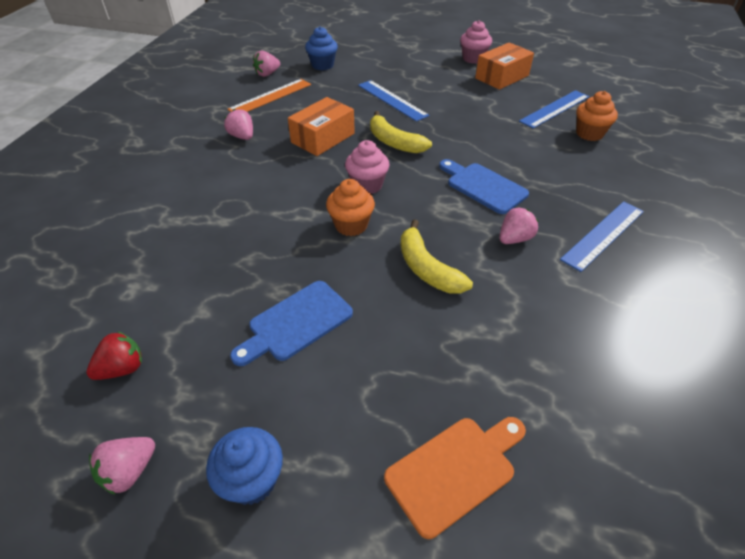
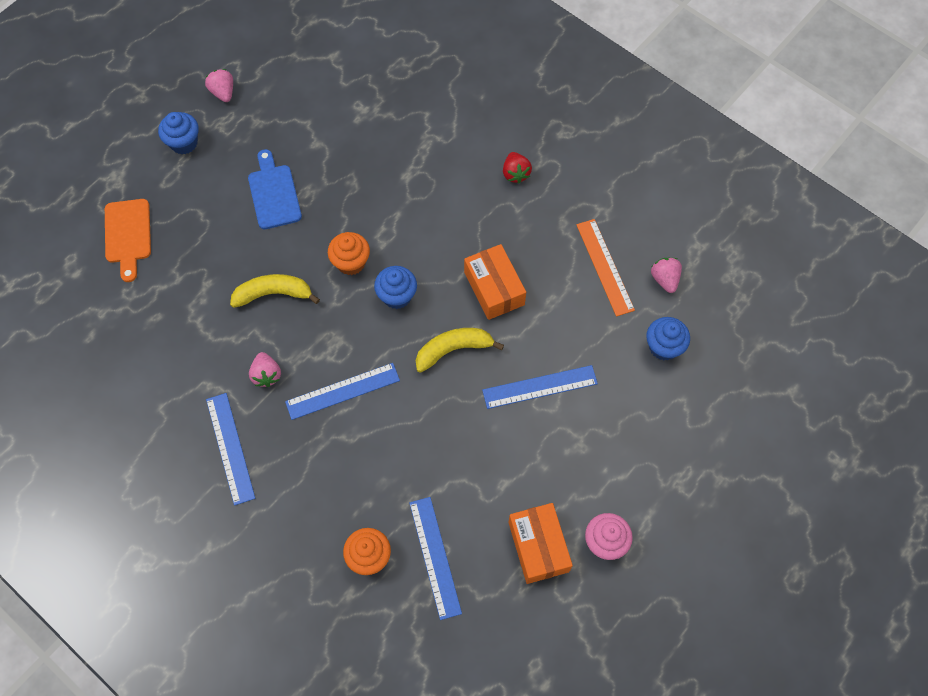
camera: 115 degrees right, 20 degrees up
red strawberry [87,331,142,380] -> red strawberry moved to [503,152,532,183]
pink strawberry [224,109,253,140] -> none
pink cupcake [345,140,390,194] -> blue cupcake [374,266,417,309]
blue cutting board [439,159,529,214] -> blue ruler [285,363,400,420]

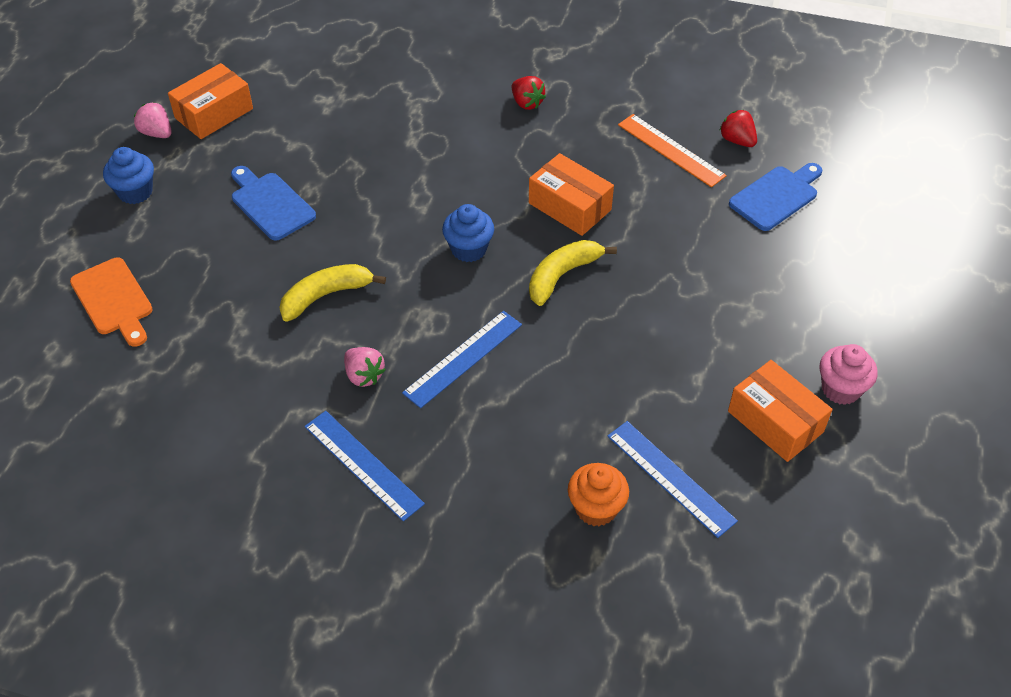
camera: 25 degrees left, 15 degrees down
orange cupcake [328,232,370,275] -> none
blue ruler [482,365,598,409] -> none
blue cupcake [646,317,690,360] -> blue cutting board [729,163,822,231]
pink strawberry [651,258,682,293] -> red strawberry [719,110,757,147]
none -> orange box [168,63,253,139]

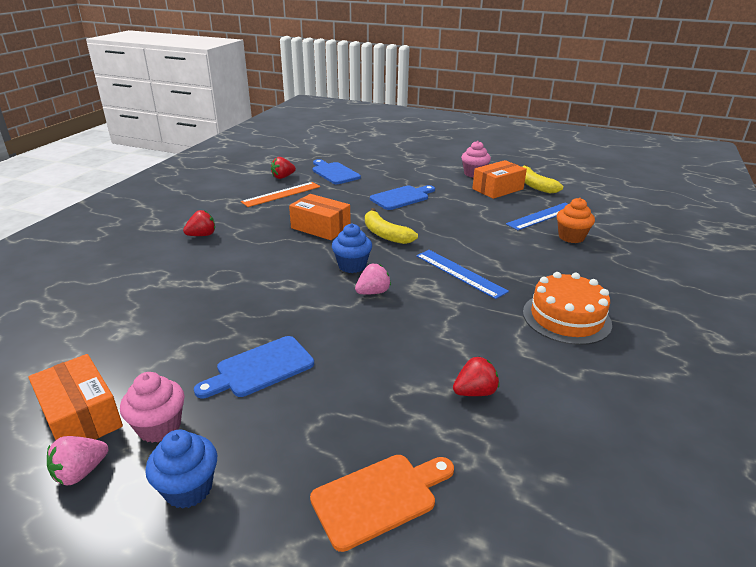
camera: 85 degrees left, 20 degrees down
yellow banana [279,264,386,322] -> yellow banana moved to [522,165,563,194]
blue ruler [305,411,425,521] -> orange cake [523,272,612,345]
pink strawberry [344,347,386,387] -> pink strawberry moved to [355,264,391,294]
orange box [529,153,614,236] -> orange box turned 75 degrees clockwise [289,194,351,240]
none -> pink cupcake [120,372,185,443]
none -> blue cutting board [370,185,435,210]
none -> red strawberry [453,357,499,396]

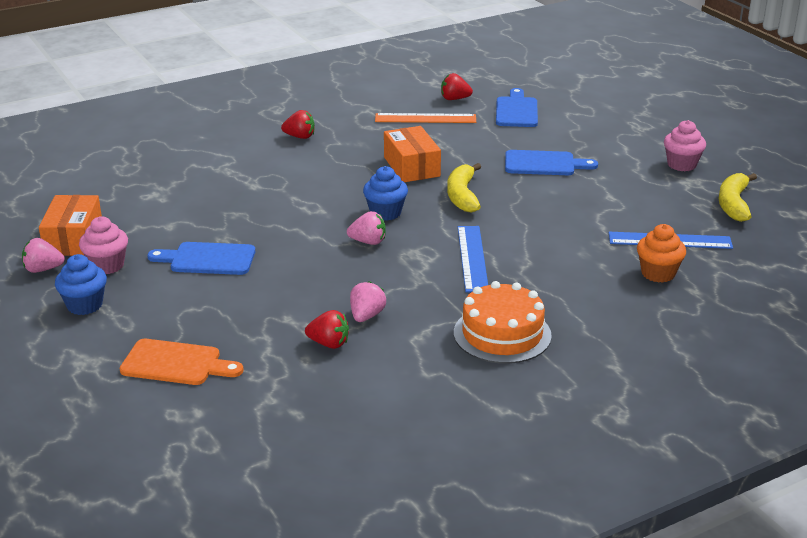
camera: 40 degrees right, 0 degrees up
orange box [472,160,527,199] -> none
none -> pink strawberry [350,281,386,322]

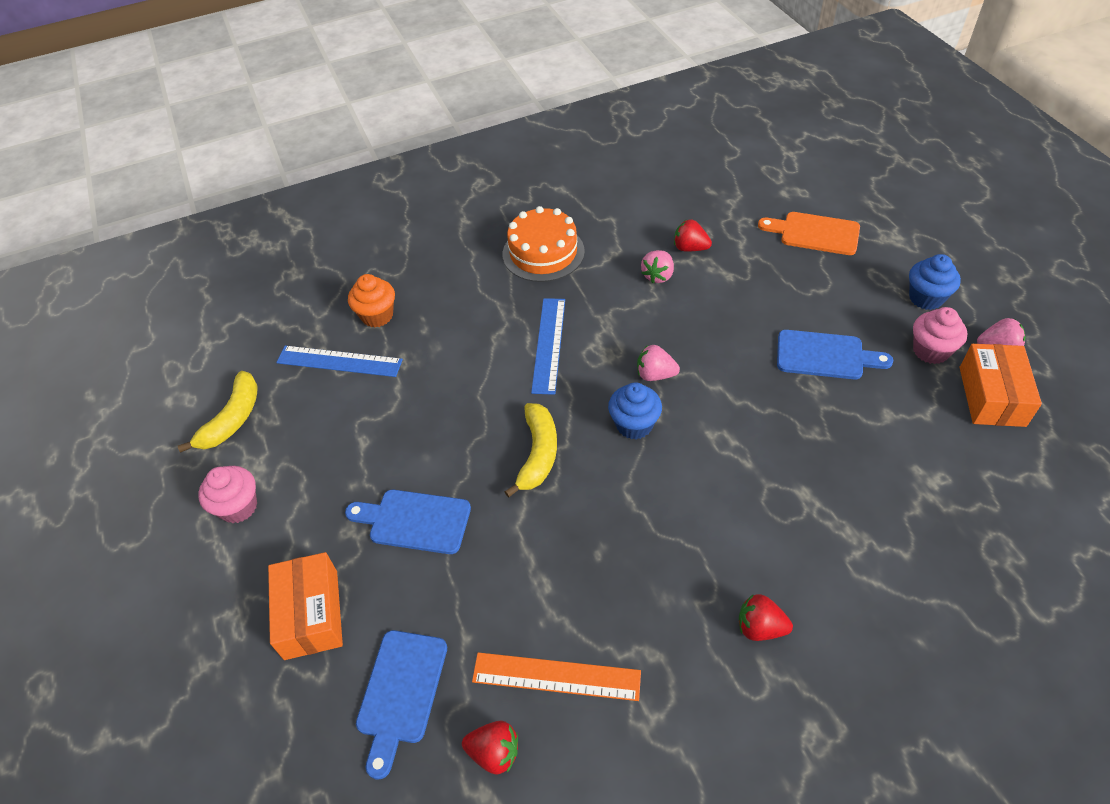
camera: 170 degrees left, 20 degrees up
orange box [384,126,441,182] -> orange box moved to [268,552,343,660]

